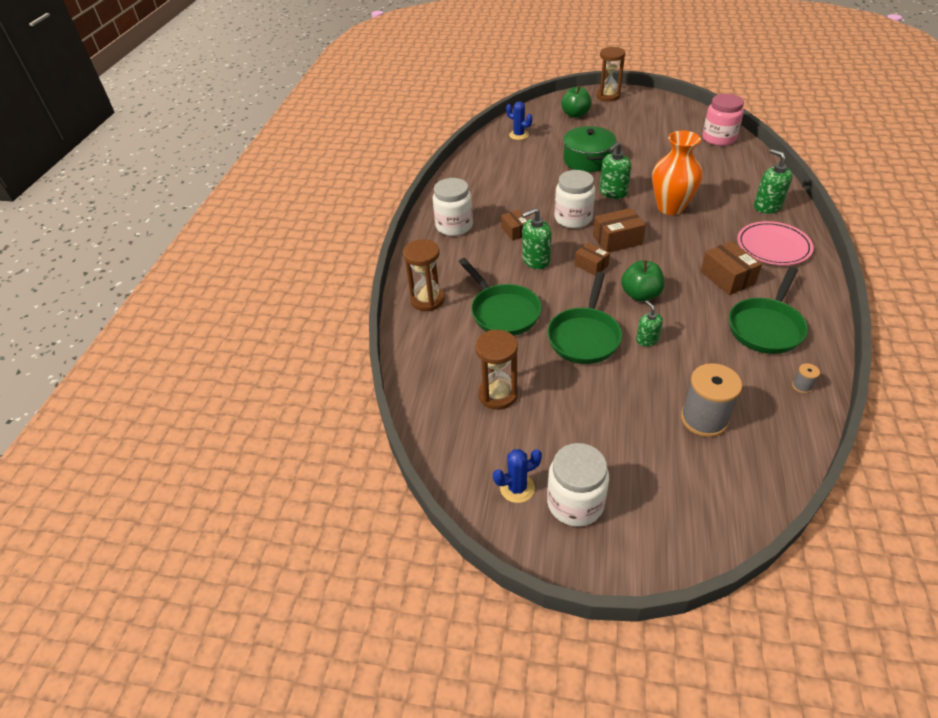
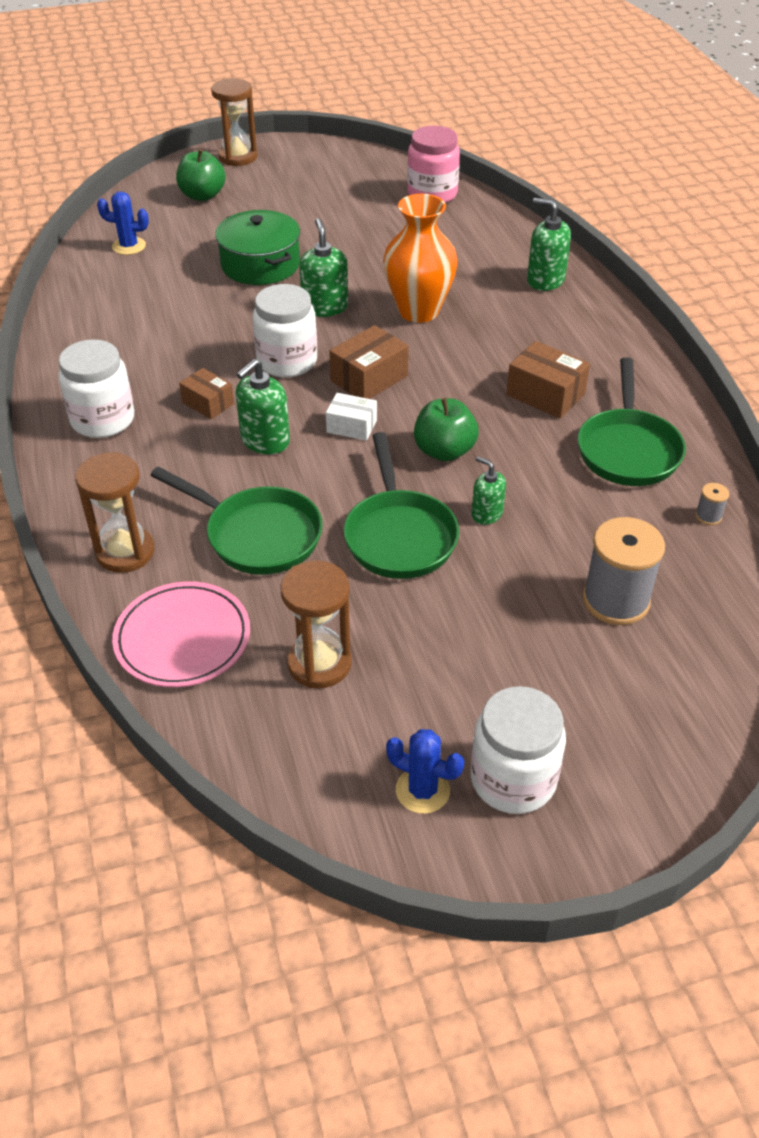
camera: 30 degrees left, 0 degrees up
blue cactus [493,449,542,503] -> blue cactus turned 75 degrees clockwise [386,729,464,814]
brown box [574,243,610,275] -> white box [326,393,377,441]
green soap dispenser [600,142,631,199] -> green soap dispenser turned 150 degrees clockwise [299,218,348,317]
pink plate [737,221,813,265] -> pink plate moved to [112,581,250,687]

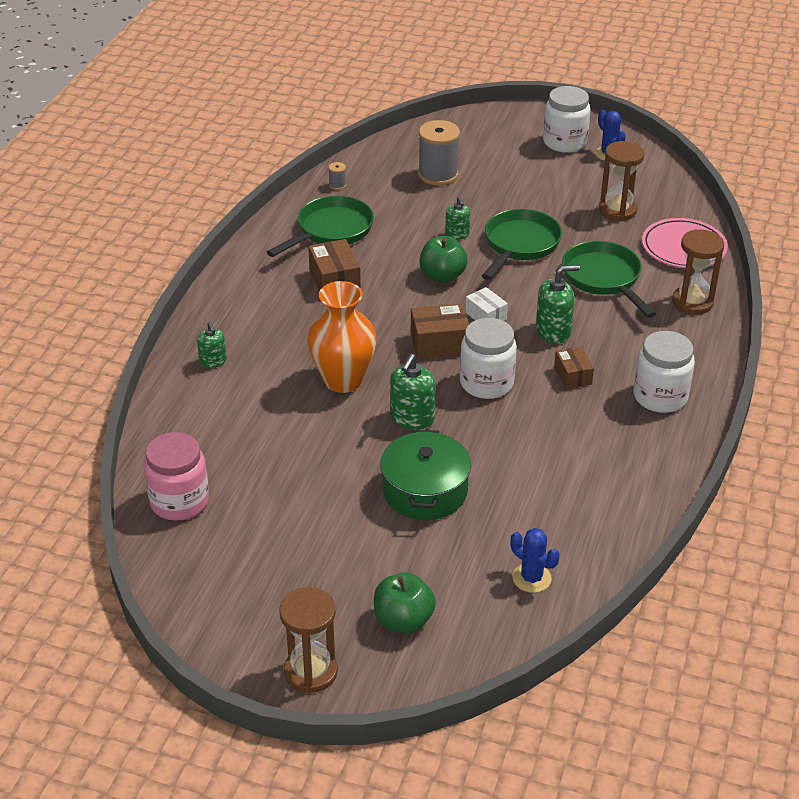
camera: 145 degrees left, 5 degrees down
green soap dispenser [527,198,571,291] -> green soap dispenser [197,322,227,368], size x0.63

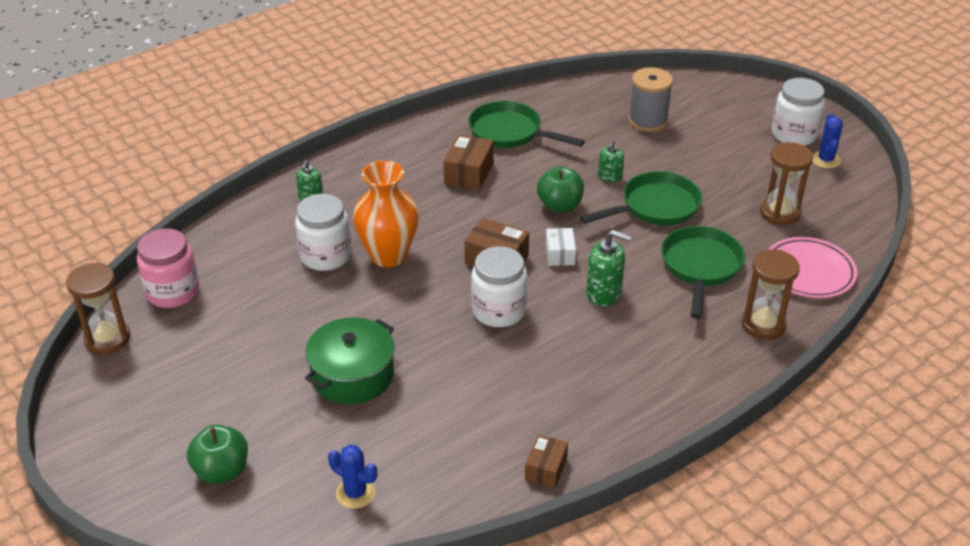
camera: 35 degrees right, 0 degrees up
green pan [267,196,374,257] -> green pan turned 135 degrees counterclockwise [468,101,585,148]
brown hourglass [279,587,338,693] -> brown hourglass moved to [66,263,130,354]
grey spool [328,162,346,190] -> none
green soap dispenser [390,354,436,430] -> none
blue cactus [510,528,560,593] -> blue cactus turned 45 degrees counterclockwise [328,445,377,509]
brown box [554,347,594,389] -> brown box moved to [525,435,568,488]
white jar [633,331,695,413] -> white jar moved to [295,194,351,271]

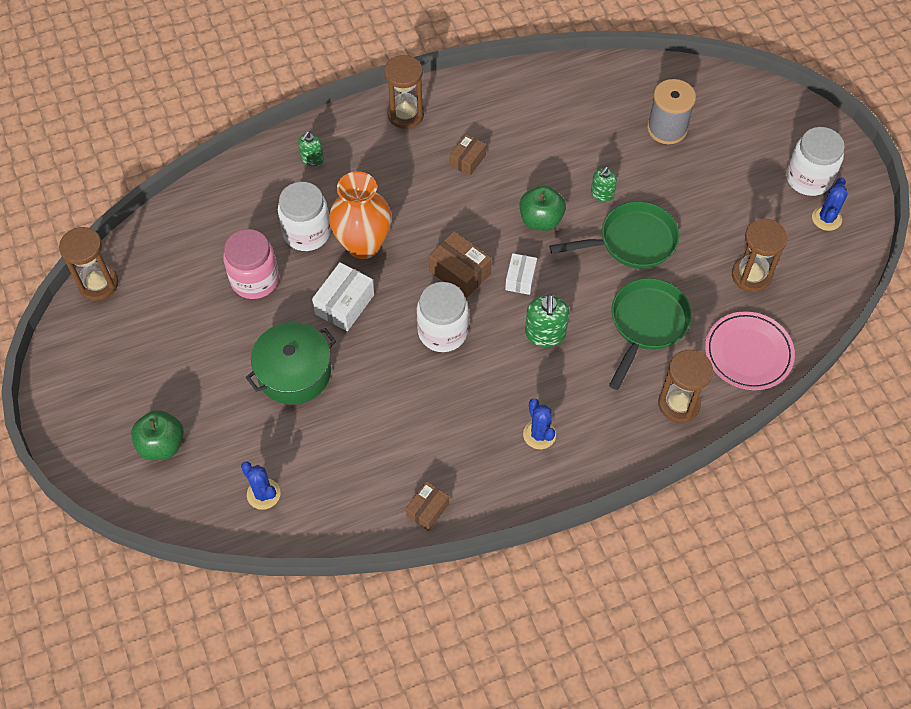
camera: 15 degrees right, 20 degrees up
pink jar [137,228,199,308] -> pink jar moved to [223,229,279,299]
brown box [443,134,494,191] -> brown box [450,134,486,176], size x0.65
green pan [468,101,585,148] -> none
green soap dispenser [586,230,631,307] -> green soap dispenser turned 60 degrees clockwise [525,294,569,347]
none -> white box [312,262,374,331]
none -> brown hourglass [384,55,424,129]
none -> blue cactus [523,398,556,449]

